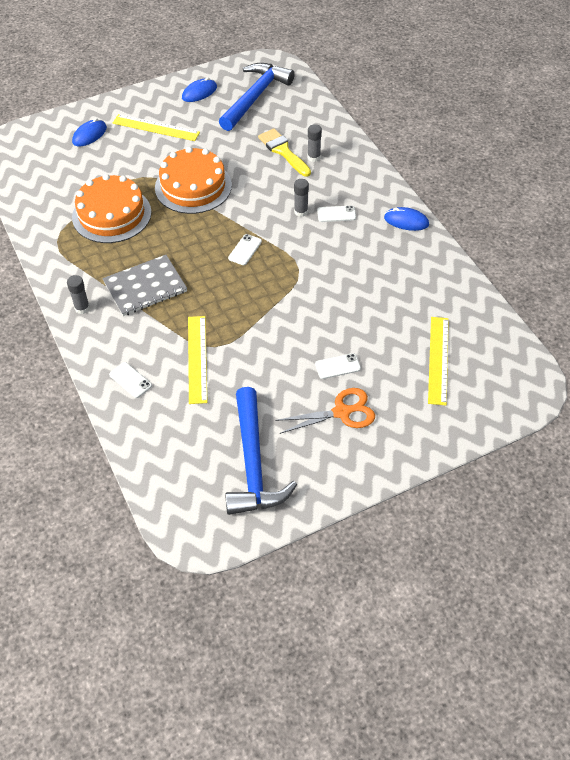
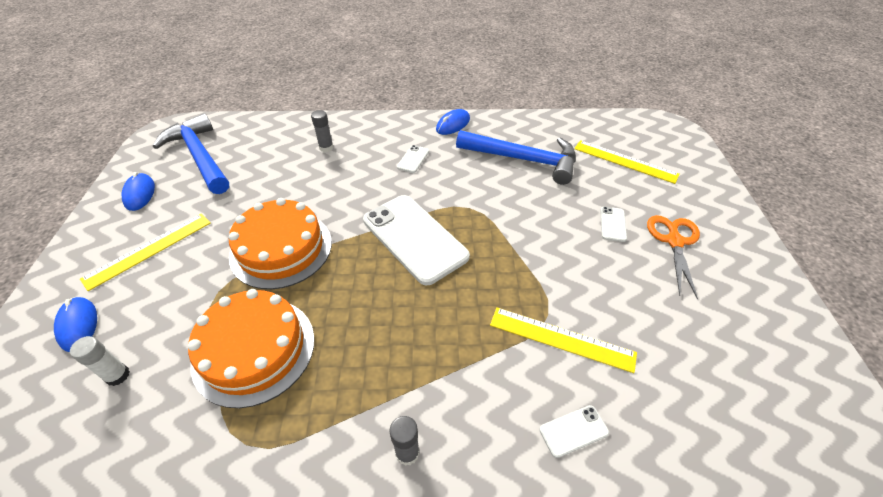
camera: 65 degrees left, 5 degrees down
grey notebook [102,255,187,316] -> none
blue hammer [225,387,297,515] -> blue hammer moved to [456,130,576,185]
white phone [228,234,262,265] -> white phone [363,195,470,285], size x2.42
yellow brush [258,128,311,177] -> none
grey glue stick [294,179,309,217] -> none
none -> white glue stick [70,336,130,386]

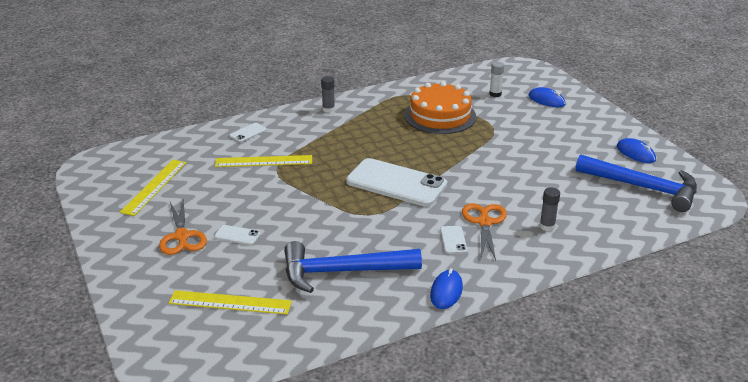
camera: 155 degrees right, 15 degrees down
yellow ruler [80,214,211,291] -> yellow ruler moved to [120,160,187,216]
orange cake [229,198,332,289] -> none
white phone [600,207,627,242] -> white phone turned 60 degrees counterclockwise [214,225,260,245]
none -> orange scissors [462,203,507,260]

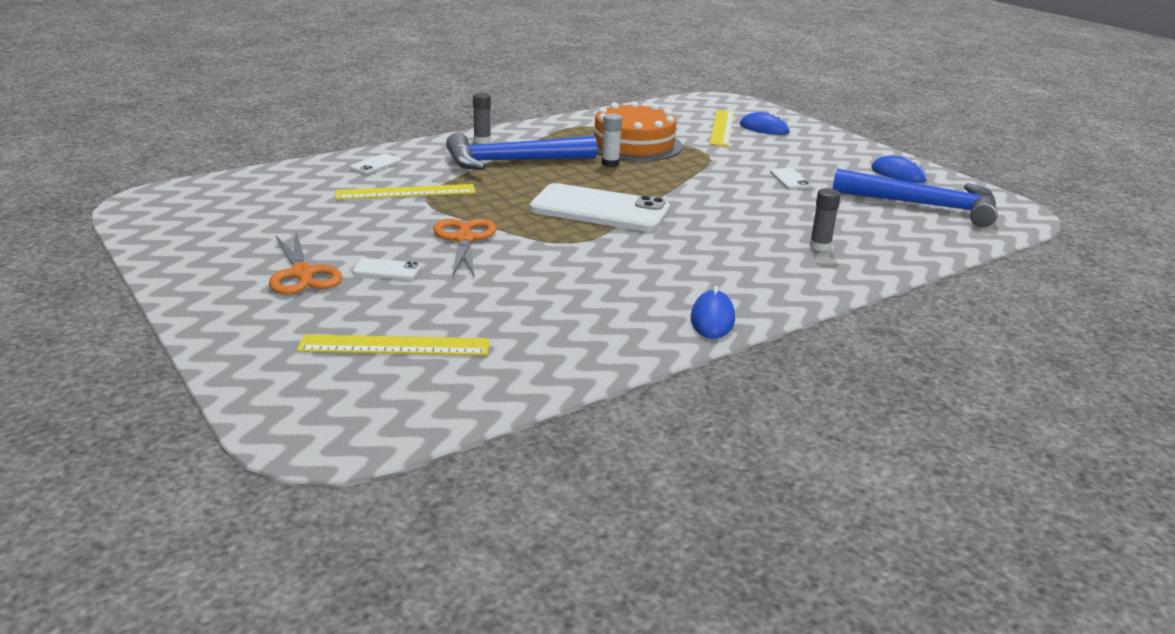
camera: 10 degrees left, 5 degrees down
yellow ruler [120,160,187,216] -> yellow ruler moved to [710,110,734,146]
blue hammer [284,241,422,293] -> blue hammer moved to [446,133,597,170]
white phone [440,226,467,254] -> white phone moved to [770,168,811,189]
orange scissors [462,203,507,260] -> orange scissors moved to [433,219,497,276]
white glue stick [489,62,504,97] -> white glue stick moved to [602,113,622,167]

